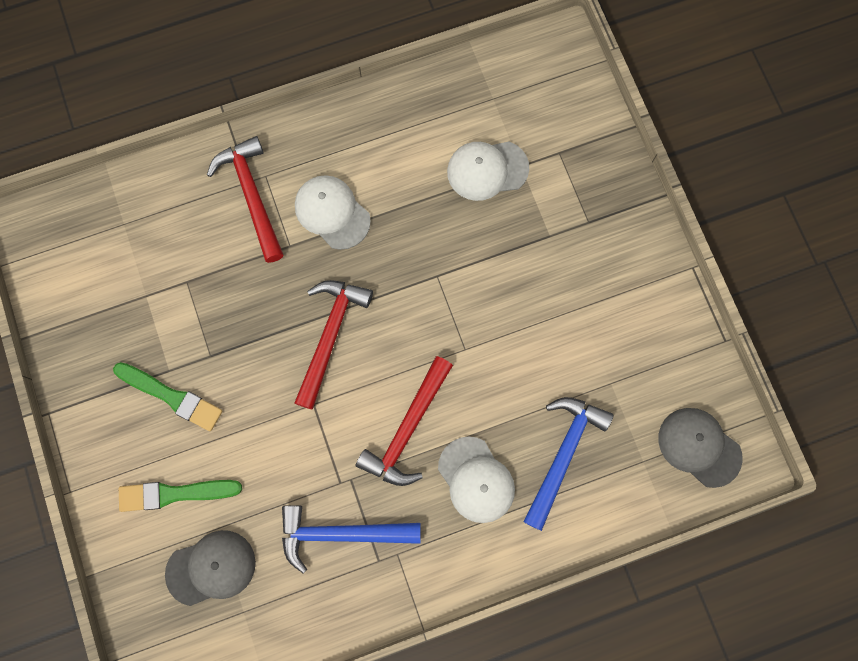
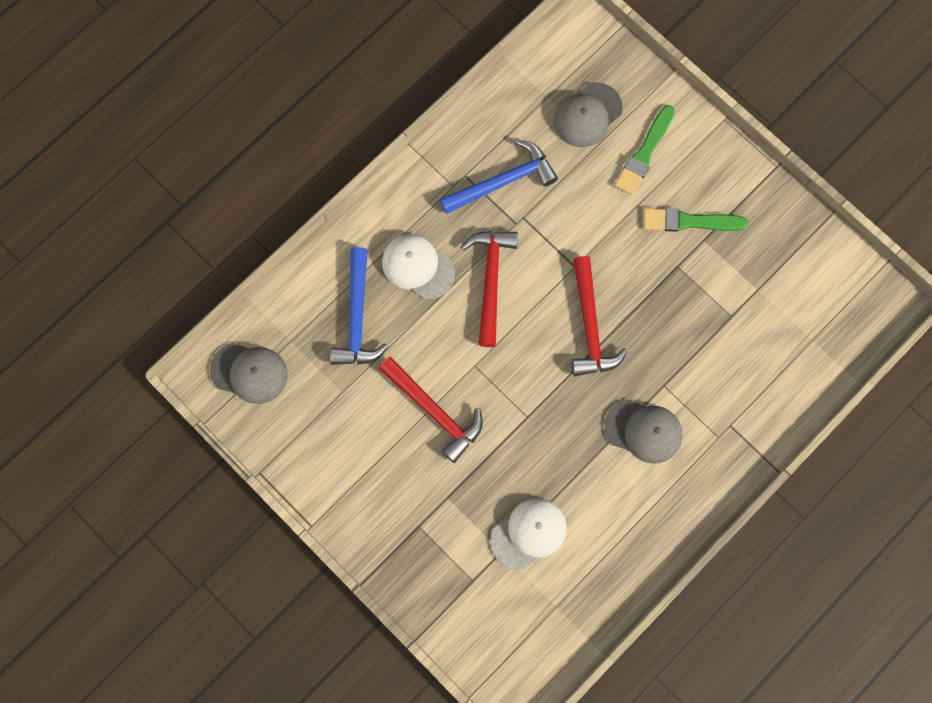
camera: 155 degrees right, 0 degrees up
green brush [119,480,242,512] -> green brush turned 150 degrees clockwise [615,105,675,195]
red hammer [207,136,284,263] -> red hammer moved to [379,357,483,463]
white cap [295,175,371,250] -> grey cap [605,400,683,464]

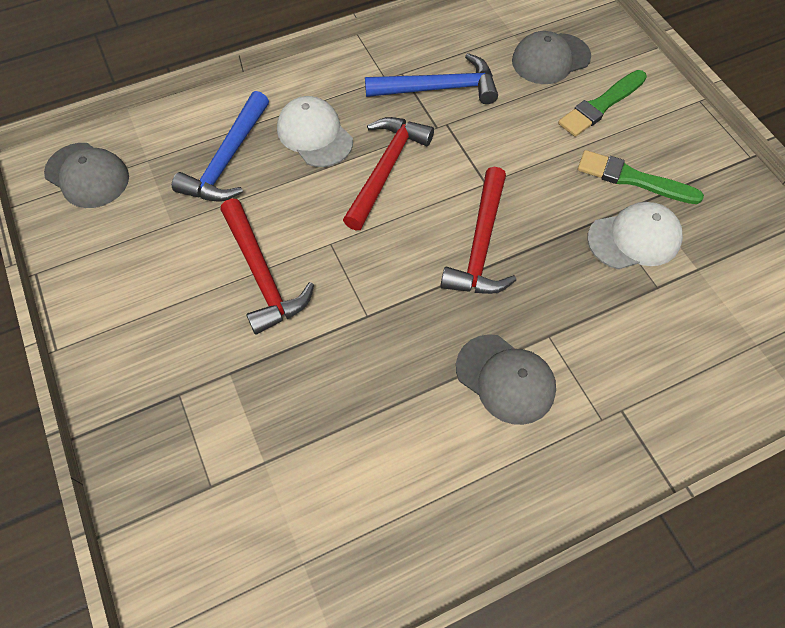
camera: 20 degrees right, 15 degrees down
white cap [491,498,567,569] -> white cap moved to [587,202,683,269]

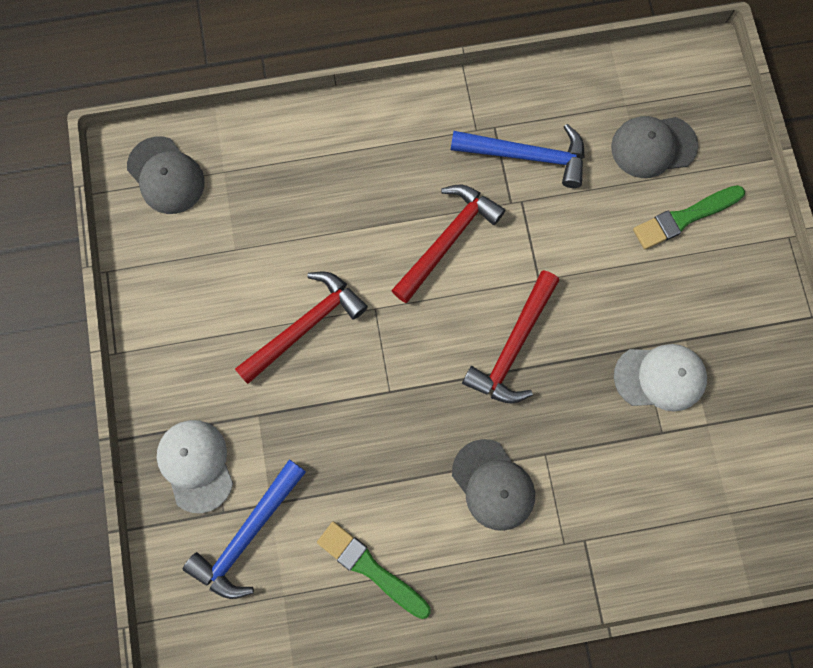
camera: 15 degrees right, 15 degrees up
blue hammer [172,91,269,202] -> blue hammer moved to [183,459,306,599]
red hammer [220,198,314,335] -> red hammer turned 120 degrees counterclockwise [235,272,368,384]
white cap [277,96,353,167] -> white cap moved to [157,420,233,513]
green brush [578,150,704,204] -> green brush moved to [317,522,431,619]

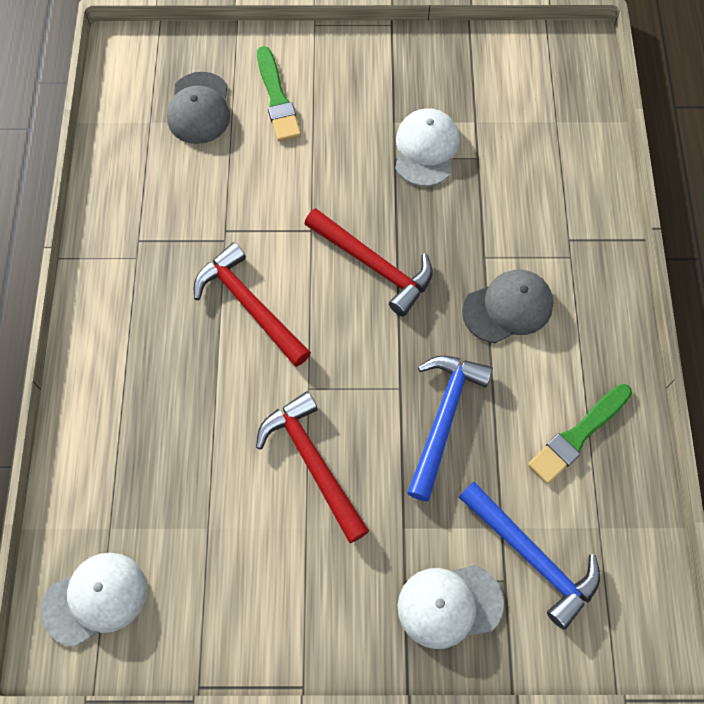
camera: 80 degrees left, 10 degrees down
grey cap [127,136,205,214] -> white cap [41,553,147,646]
blue hammer [451,124,585,188] -> blue hammer moved to [407,356,493,501]

